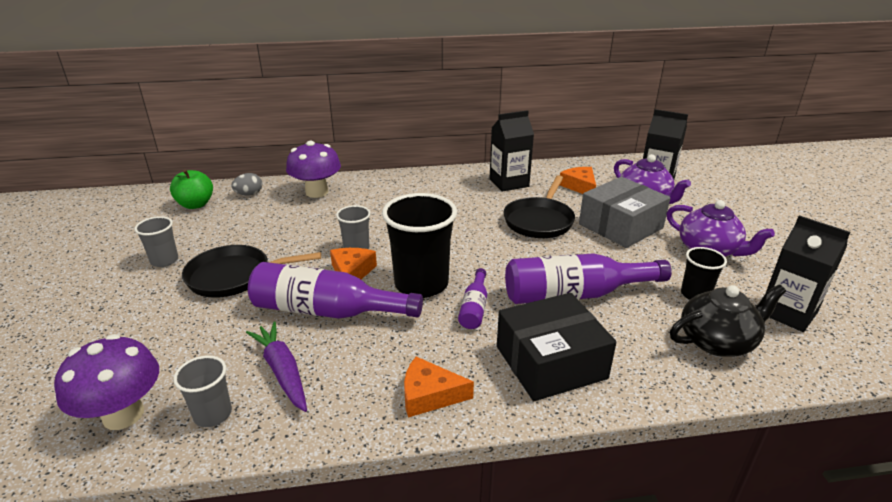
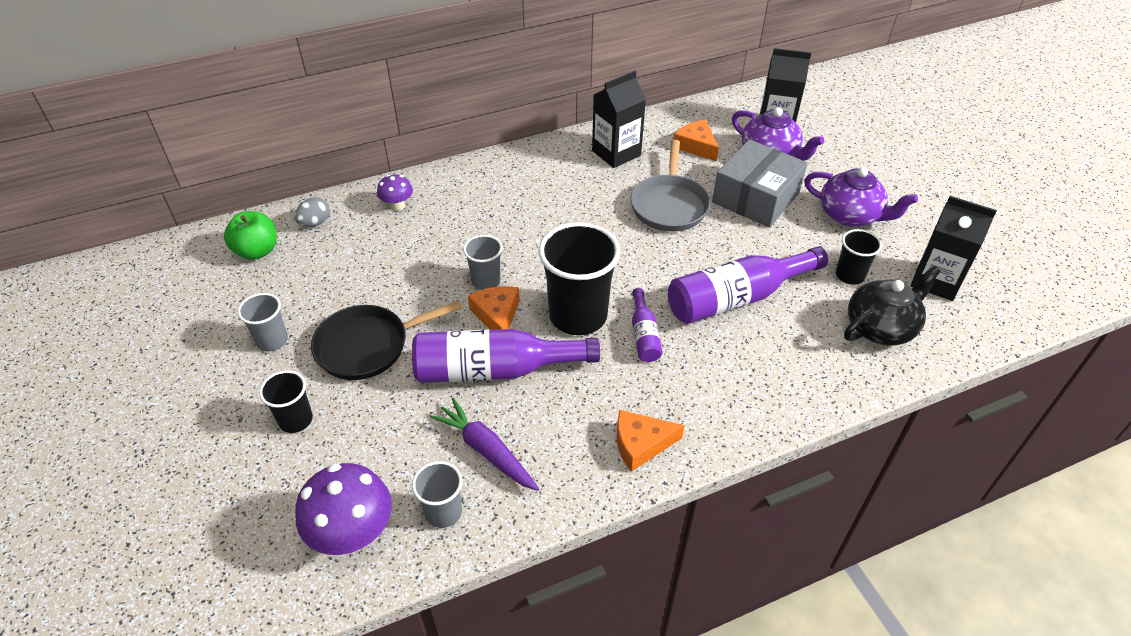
camera: 15 degrees left, 15 degrees up
purple mushroom [286,141,341,198] -> purple mushroom [377,174,413,211], size x0.54
black box [497,293,616,401] -> none
black pan [504,175,575,238] -> grey pan [630,140,710,231]
none -> black cup [259,370,313,433]

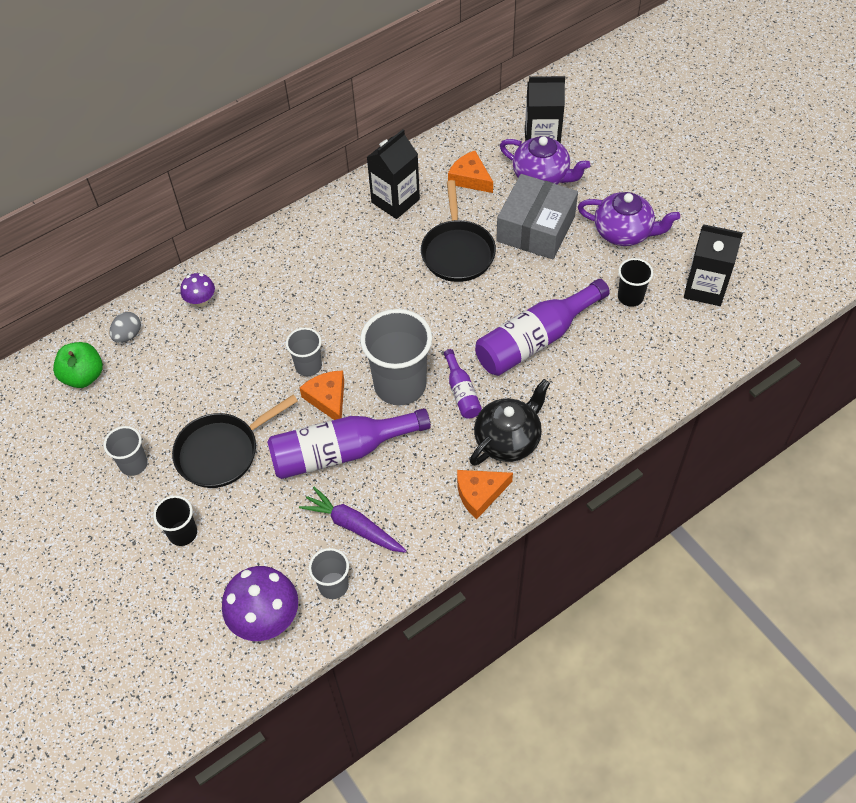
camera: 10 degrees left, 10 degrees up
black cup [538,222,620,335] -> grey cup [360,309,432,405]
grey pan [630,140,710,231] -> black pan [421,180,496,282]
black teapot [844,266,941,346] -> black teapot moved to [470,379,550,466]

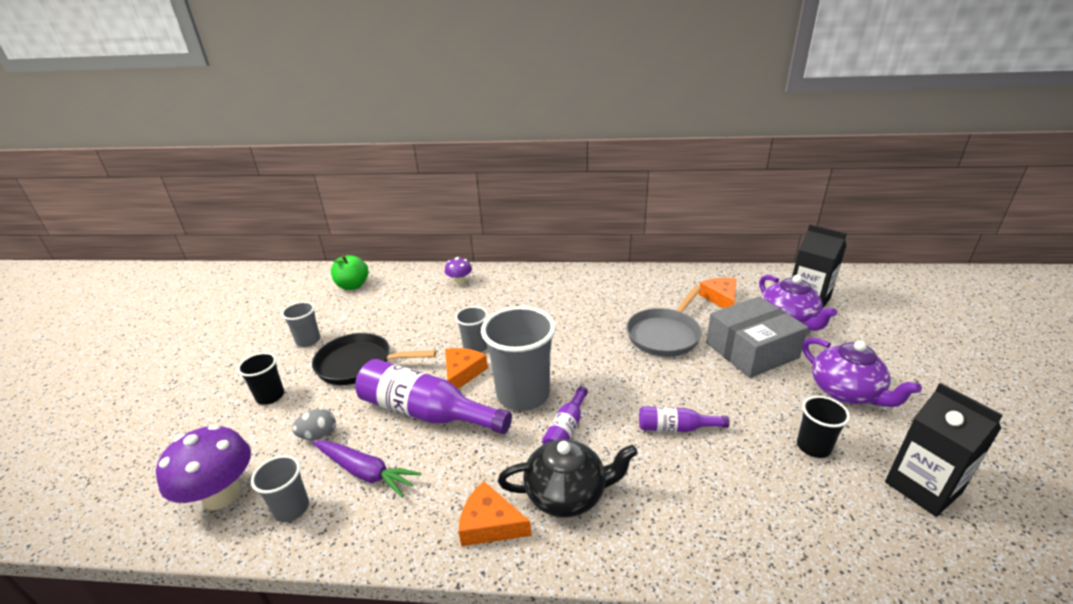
camera: 40 degrees right, 25 degrees down
grey egg [109,312,141,343] -> grey egg moved to [292,409,336,440]
purple carrot [299,487,407,553] -> purple carrot turned 135 degrees clockwise [312,440,421,498]
black carton [367,129,420,219] -> none
black pan [421,180,496,282] -> grey pan [626,286,701,357]
purple bottle [475,279,610,376] -> purple bottle [639,406,730,432], size x0.50

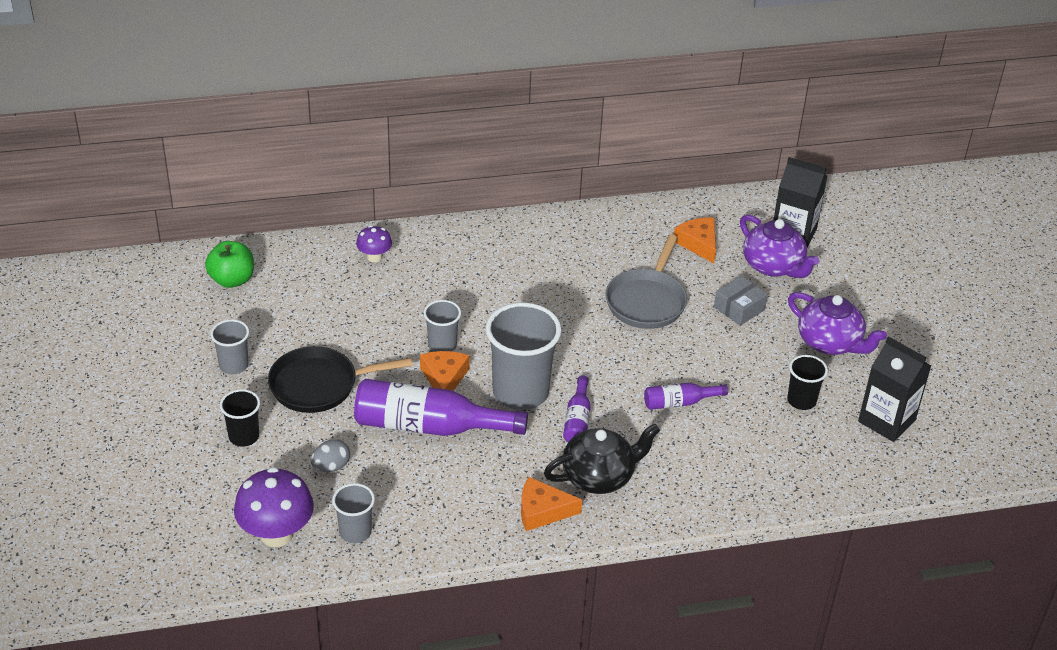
camera: 20 degrees left, 10 degrees up
purple carrot [312,440,421,498] -> none
grey box [706,296,808,378] -> grey box [714,276,768,326], size x0.54

